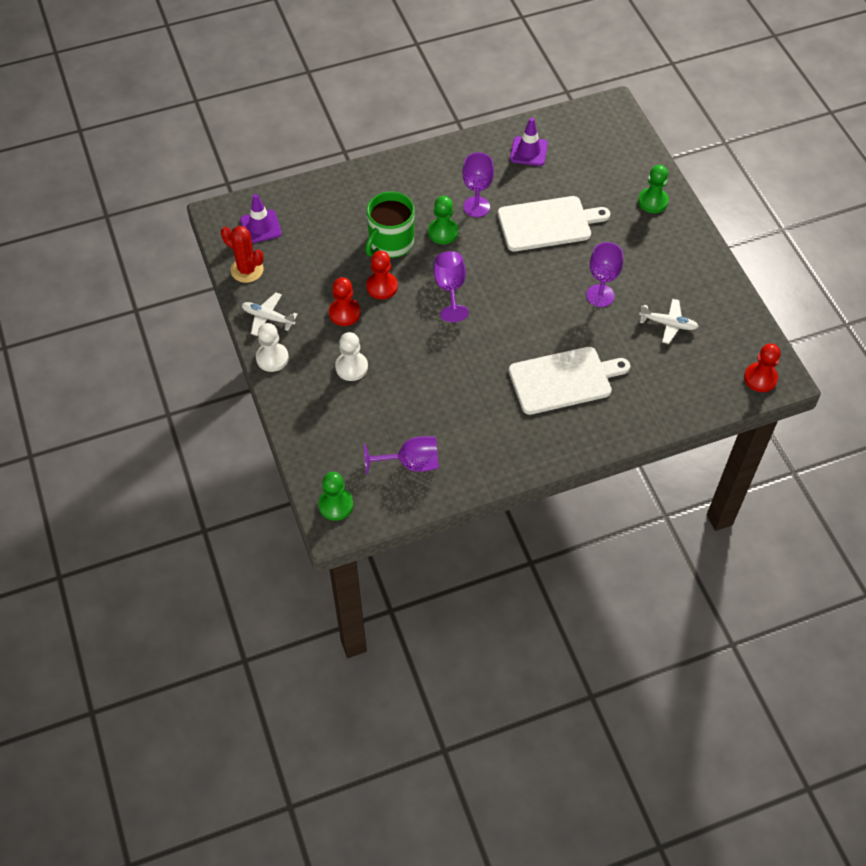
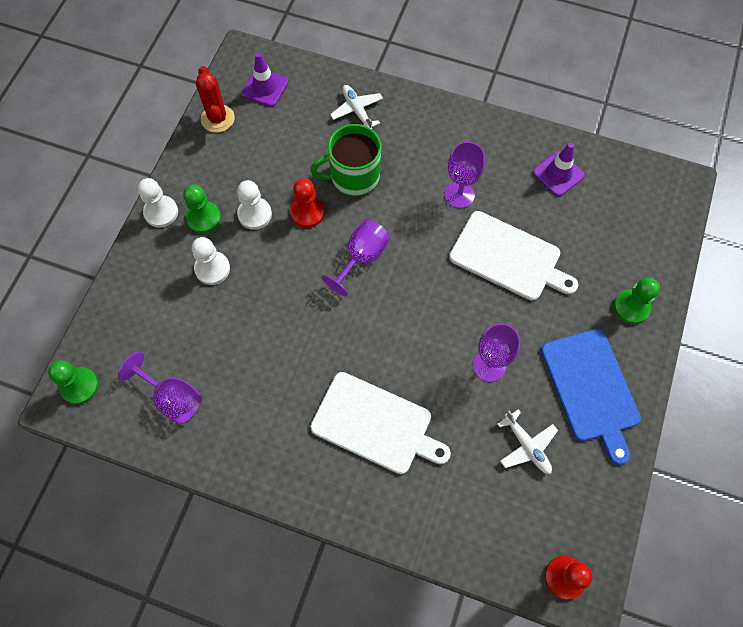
camera: 40 degrees right, 10 degrees up
white plane [242,293,298,336] -> white plane moved to [330,85,383,130]
red pawn [329,277,361,326] -> white pawn [237,180,272,230]
green pawn [428,196,459,244] -> green pawn moved to [183,184,221,234]
none -> blue cutting board [541,329,641,465]

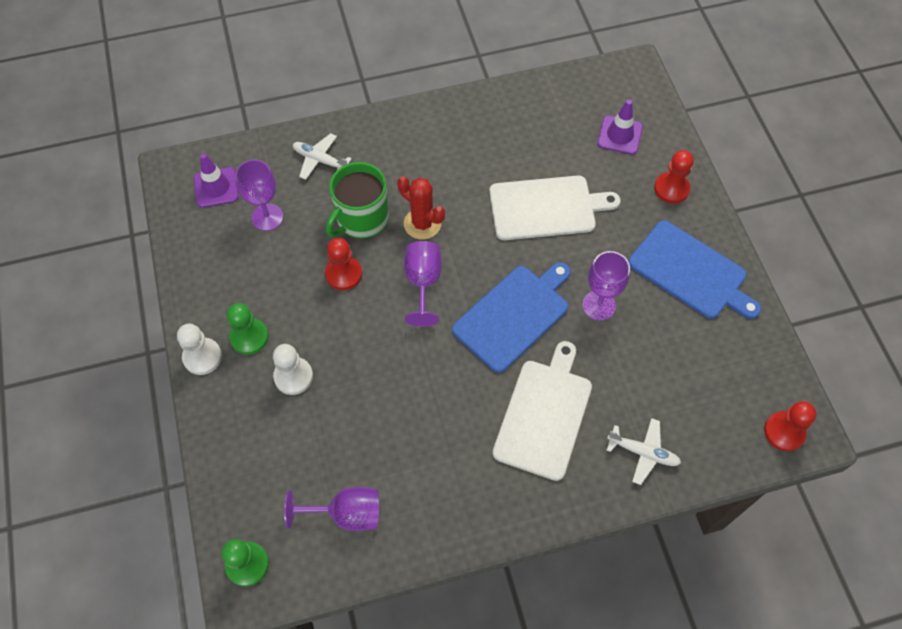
camera: 35 degrees left, 5 degrees down
red cactus [196,66,235,133] -> red cactus moved to [397,176,445,240]
white pawn [237,180,272,230] -> none
white cutting board [310,372,451,474] -> white cutting board turned 60 degrees counterclockwise [493,341,592,481]
purple goblet [445,142,485,208] -> purple goblet moved to [235,160,283,231]
white plane [498,409,558,474] -> white plane moved to [607,418,681,485]
purple traffic cone [533,143,585,196] -> purple traffic cone moved to [597,100,643,155]
green pawn [614,277,660,324] -> red pawn [654,150,694,204]
none -> blue cutting board [452,262,571,373]

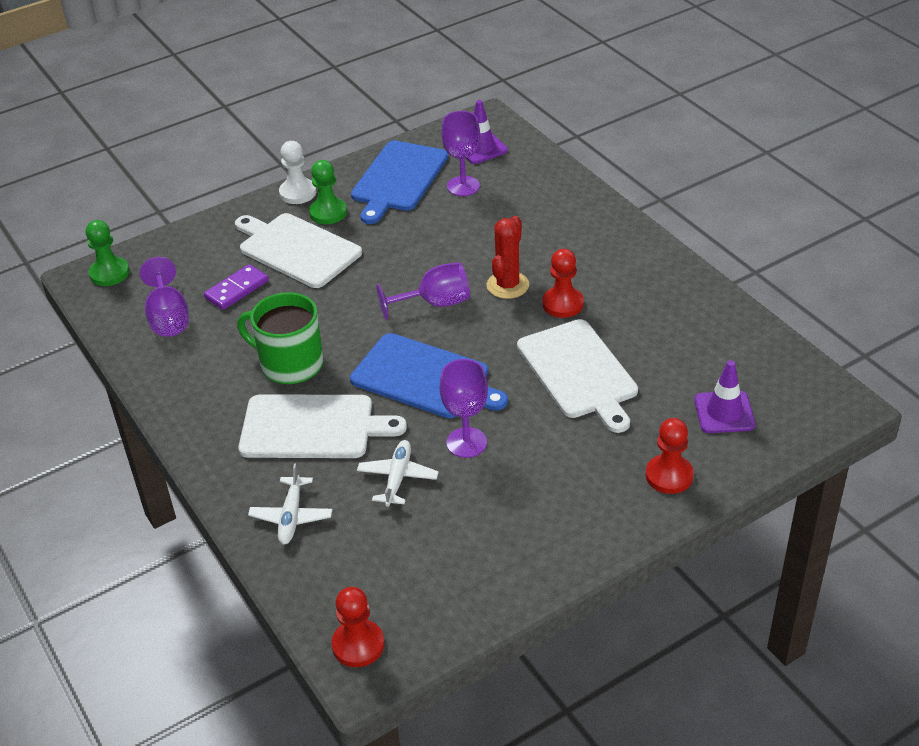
camera: 75 degrees right, 20 degrees down
white pawn [273,344,313,395] -> white cutting board [235,213,362,288]
white plane [293,133,352,180] -> white plane moved to [357,440,439,507]
red pawn [325,238,362,290] -> red pawn moved to [542,249,584,318]
green mug [326,162,389,238] -> green mug moved to [237,292,324,384]
blue cutting board [628,220,761,319] -> blue cutting board moved to [351,140,448,224]
none -> purple domino [204,264,269,310]

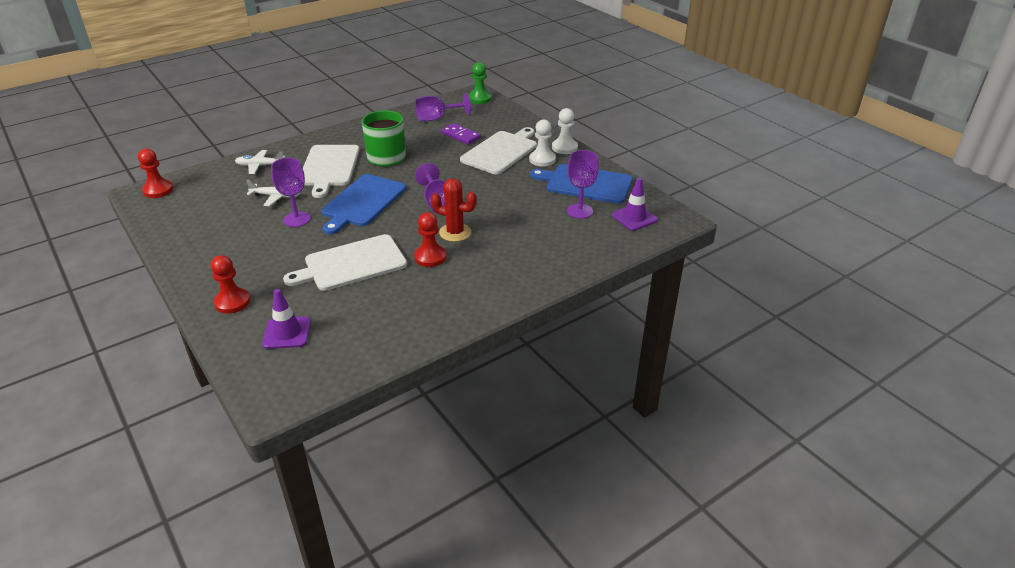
camera: 85 degrees right, 5 degrees down
green pawn [309,160,347,224] -> white pawn [529,119,556,167]

